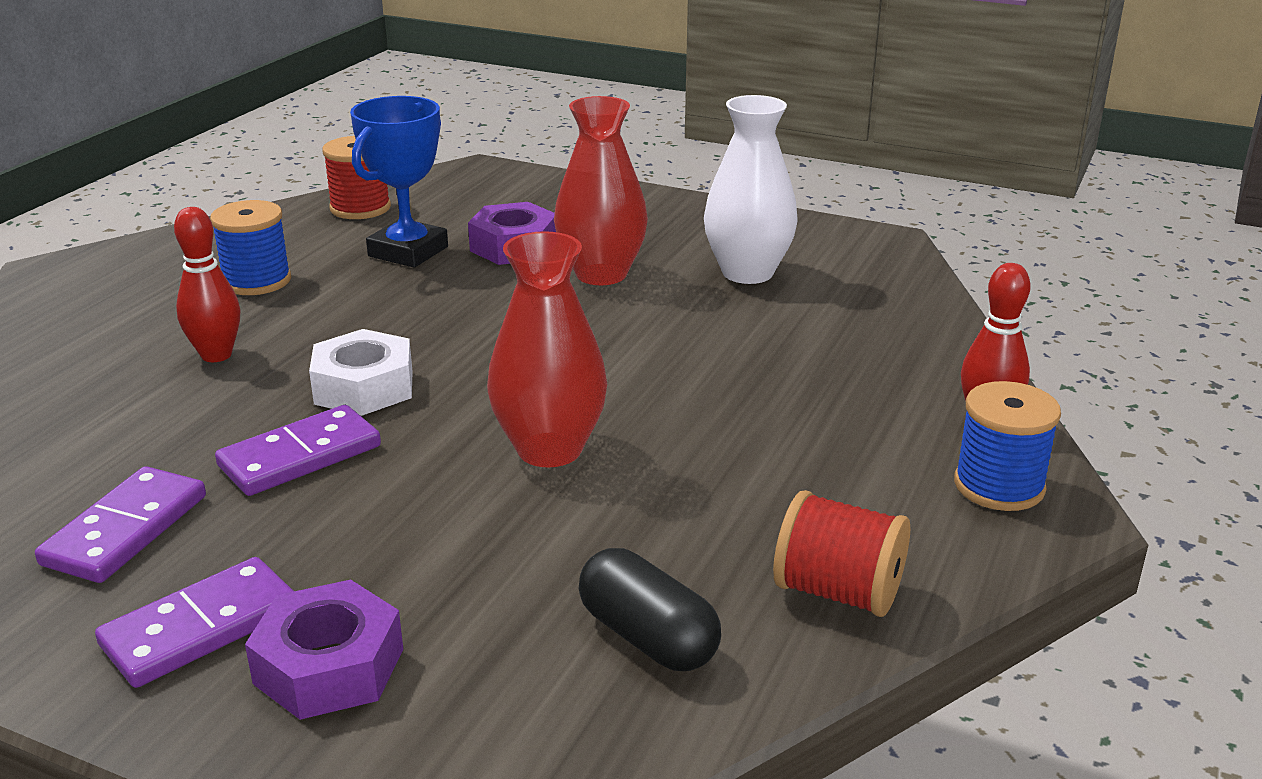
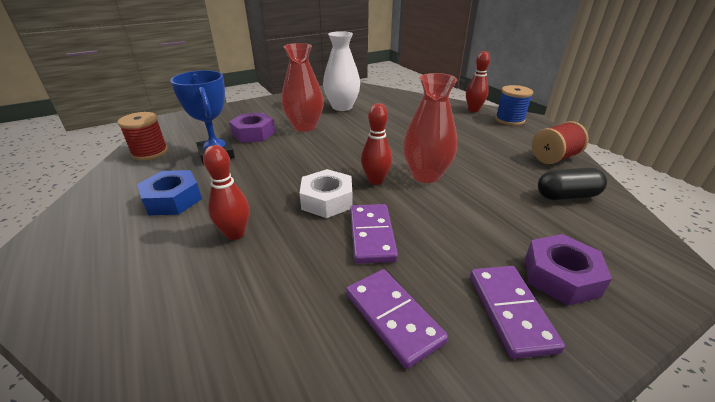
camera: 55 degrees left, 5 degrees up
blue spool [210,200,291,295] -> blue nut [137,170,202,216]
none -> red bowling pin [361,103,392,185]

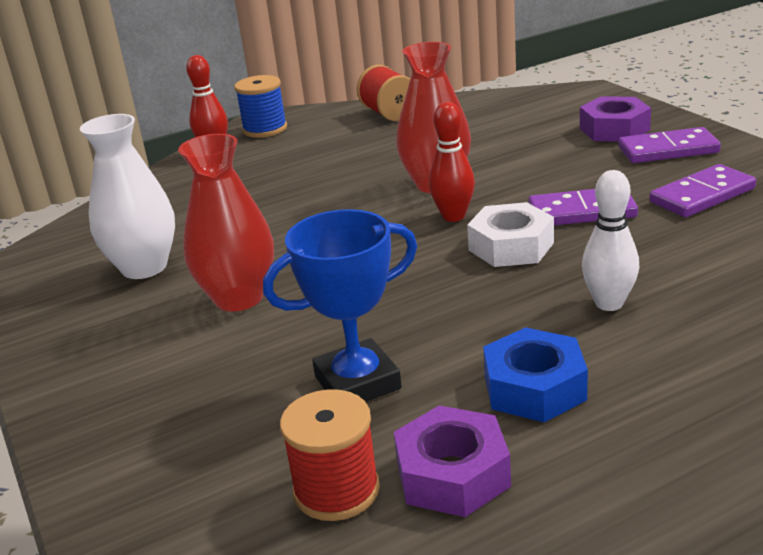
camera: 85 degrees left, 5 degrees down
red bowling pin [203,145,249,240] -> white bowling pin [582,170,639,311]
purple nut [229,113,275,143] -> purple nut moved to [394,405,511,517]
black capsule [538,168,607,200] -> none

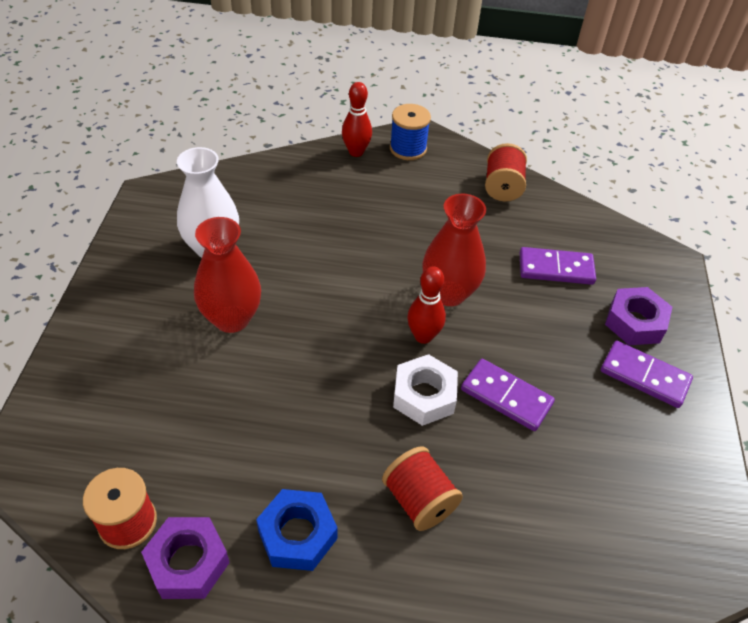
camera: 30 degrees right, 20 degrees up
blue trophy [263,209,417,402] -> none
white bowling pin [582,170,639,311] -> red spool [382,446,463,531]
purple domino [649,164,756,217] -> purple domino moved to [519,247,596,285]

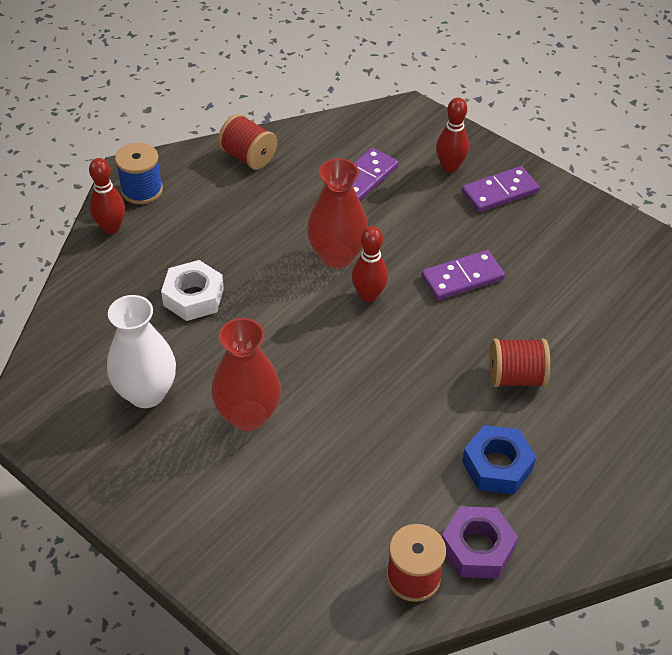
camera: 55 degrees left, 0 degrees up
white nut [393,354,458,426] -> white nut moved to [161,260,224,321]
purple nut [605,287,672,345] -> red bowling pin [436,98,469,172]

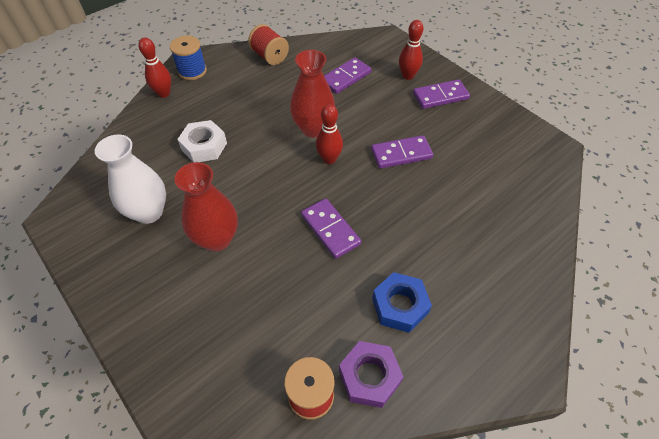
camera: 10 degrees right, 5 degrees up
red spool [489,339,550,387] -> none
none -> purple domino [301,199,361,259]

